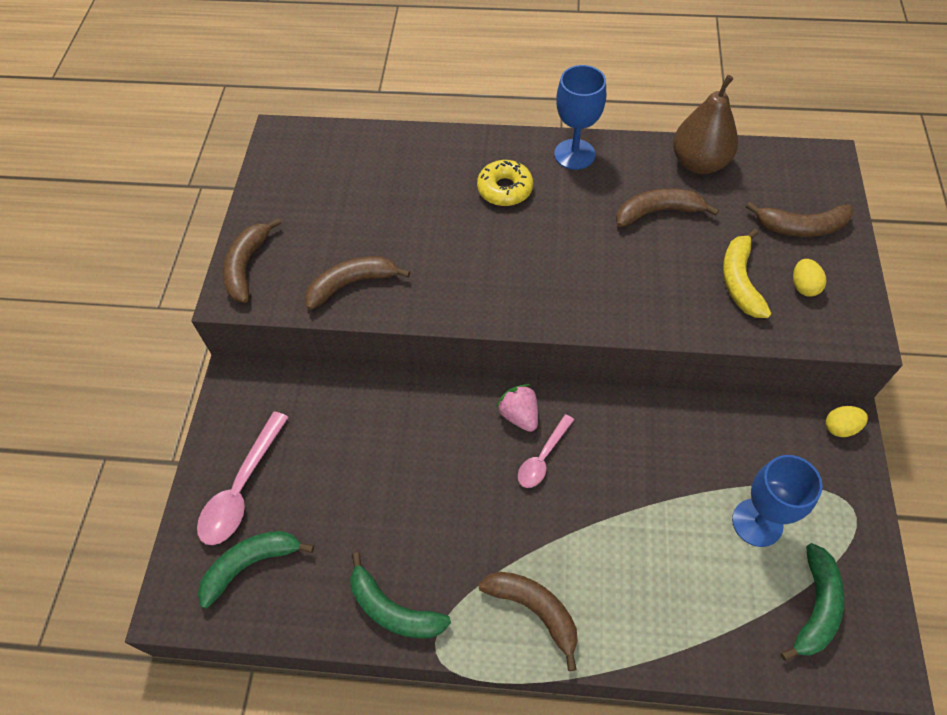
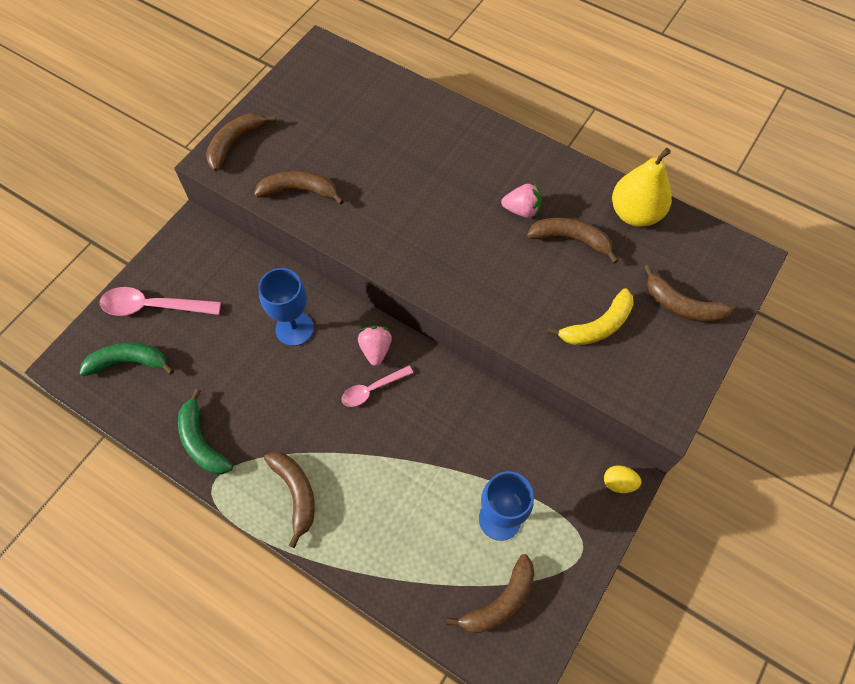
camera: 25 degrees right, 5 degrees up
pink spoon [197,411,289,545] -> pink spoon turned 45 degrees clockwise [100,287,221,316]
yellow donut [477,160,533,206] -> none
blue goblet [554,65,606,170] -> blue goblet moved to [258,268,314,346]
brown pear [673,75,738,174] -> yellow pear [612,148,672,227]
yellow banana [723,229,771,318] -> yellow banana turned 150 degrees counterclockwise [547,288,634,345]
green banana [781,543,844,661] -> brown banana [446,554,534,633]
yellow egg [793,259,826,297] -> none
none -> pink strawberry [501,183,541,218]

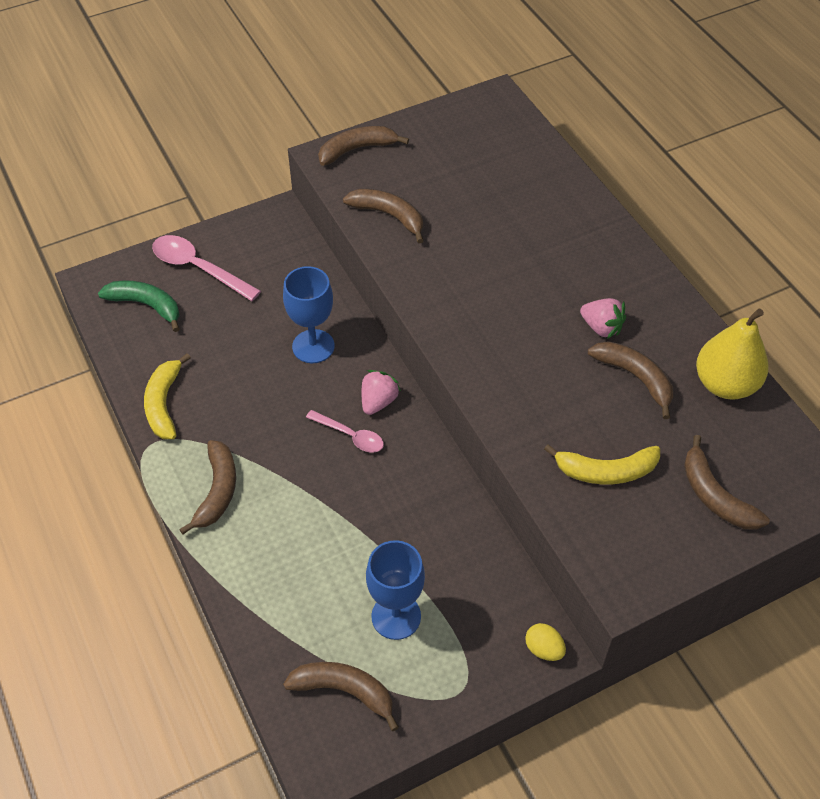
camera: 30 degrees right, 10 degrees down
green banana [178,389,233,474] -> yellow banana [144,353,191,439]
pink spoon [341,366,413,407] -> pink spoon turned 150 degrees counterclockwise [306,410,384,453]
brown banana [446,554,534,633] -> brown banana turned 150 degrees counterclockwise [283,662,399,731]

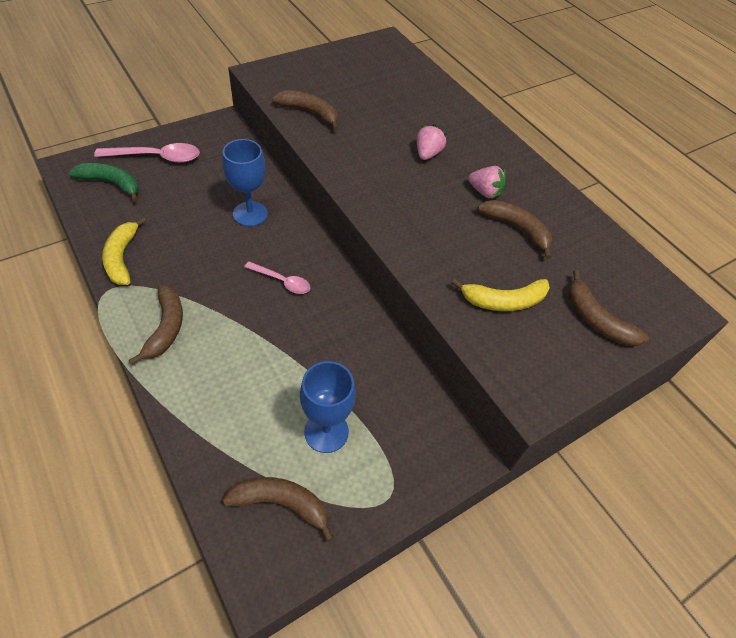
camera: 10 degrees left, 0 degrees up
pink spoon [152,235,261,301] -> pink spoon turned 150 degrees clockwise [94,143,200,163]
brown banana [318,126,409,166] -> none
pink strawberry [362,370,401,415] -> pink strawberry moved to [417,124,447,160]
yellow egg [525,623,566,661] -> none
yellow pear [696,309,769,400] -> none

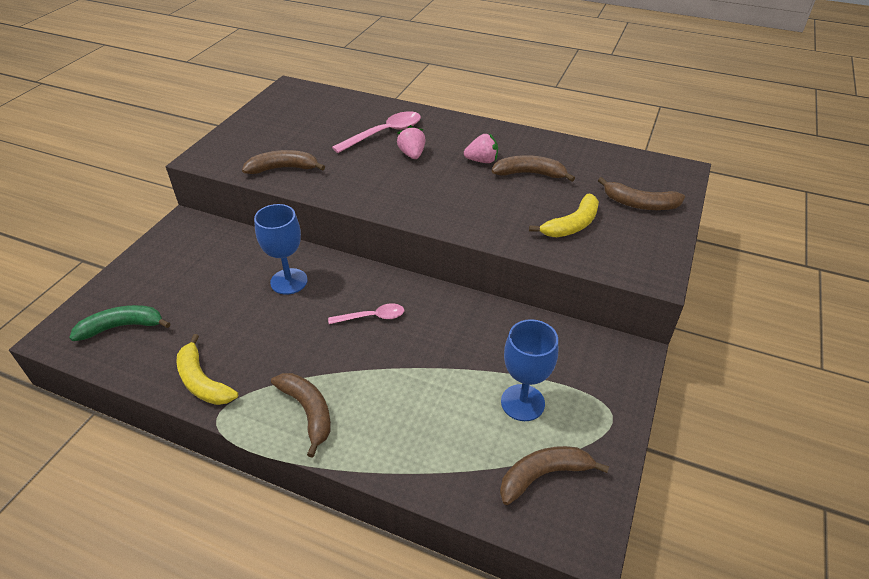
camera: 30 degrees left, 10 degrees down
pink spoon [94,143,200,163] -> pink spoon moved to [332,111,421,153]

